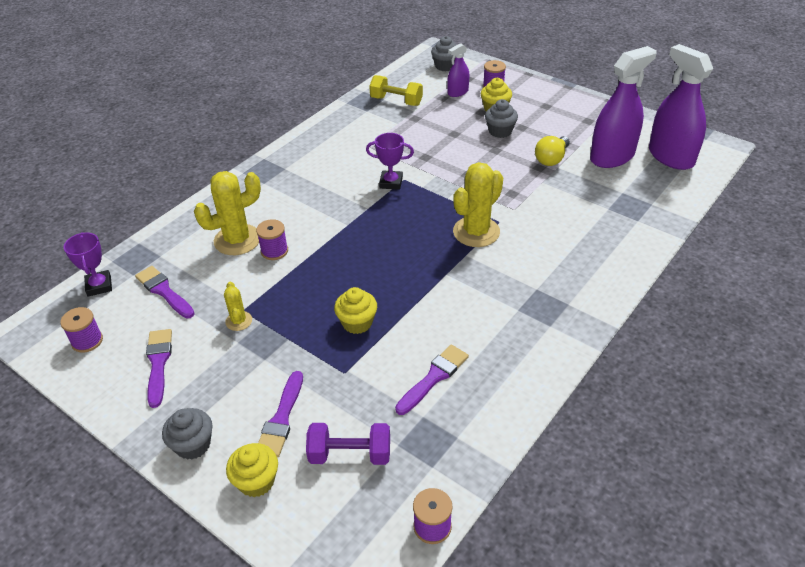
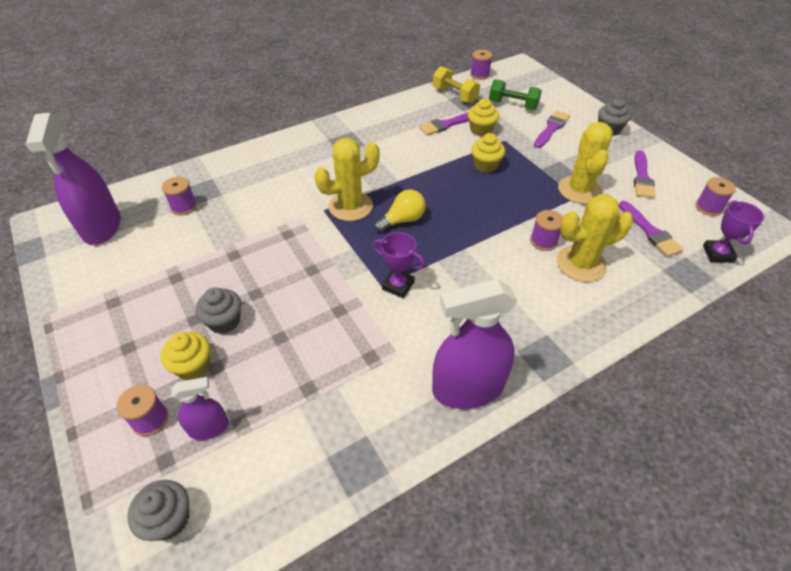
camera: 160 degrees left, 5 degrees up
yellow cactus [224,282,252,331] -> yellow cactus [558,122,613,204], size x1.96
yellow cupcake [226,443,278,497] -> yellow cupcake moved to [468,99,499,136]
purple dumbbell [306,423,390,465] -> green dumbbell [489,79,542,110]
yellow dumbbell [369,75,423,106] -> yellow dumbbell moved to [433,66,480,103]
yellow light bulb [535,136,570,166] -> yellow light bulb moved to [374,189,426,233]
purple spray bottle [590,46,657,168] -> purple spray bottle moved to [432,279,517,409]
none -> purple spool [162,177,197,215]

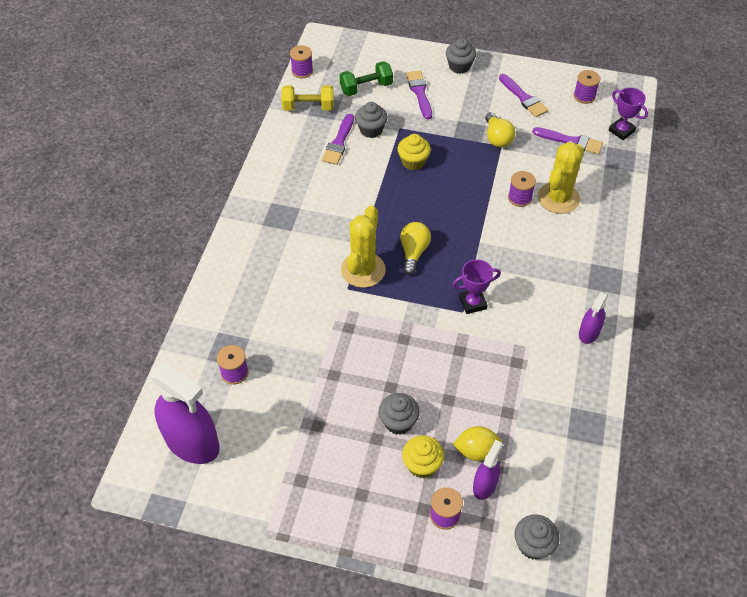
camera: 45 degrees left, 5 degrees up
purple spray bottle [432,279,517,409] -> purple spray bottle [579,292,608,344], size x0.51
yellow cupcake [468,99,499,136] -> grey cupcake [355,102,387,138]
yellow cactus [558,122,613,204] -> yellow light bulb [485,112,515,147]
none -> yellow lemon [453,426,502,461]

